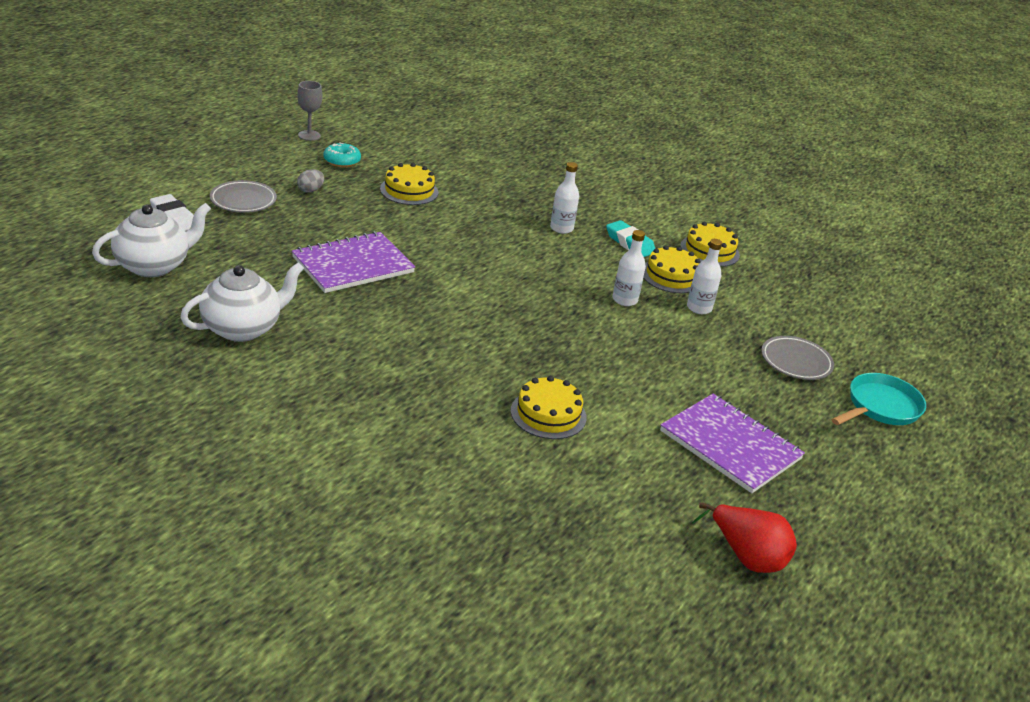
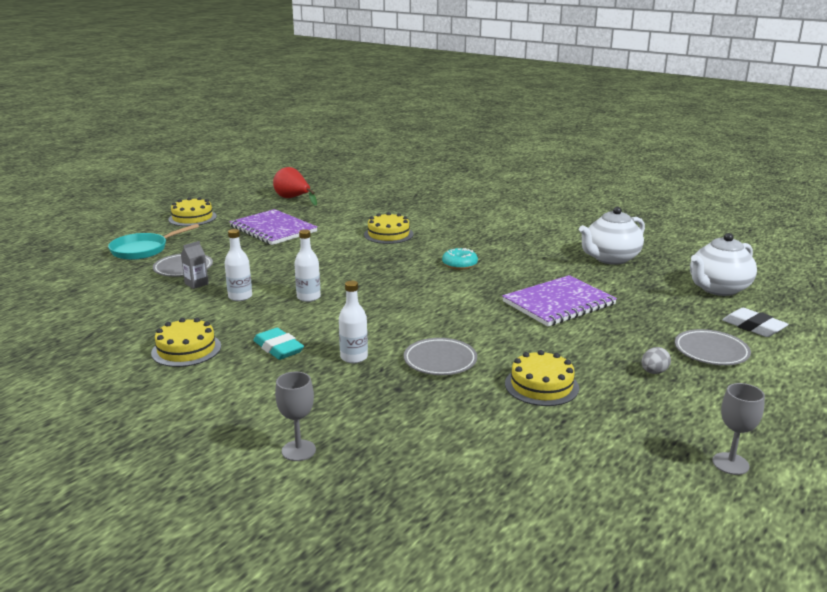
camera: 175 degrees left, 10 degrees down
turquoise donut [323,142,361,167] -> turquoise donut moved to [442,248,478,270]
yellow cake [643,245,701,293] -> yellow cake moved to [168,197,217,226]
none -> grey carton [181,241,209,289]
none -> grey goblet [275,372,316,461]
none -> grey plate [404,338,477,375]

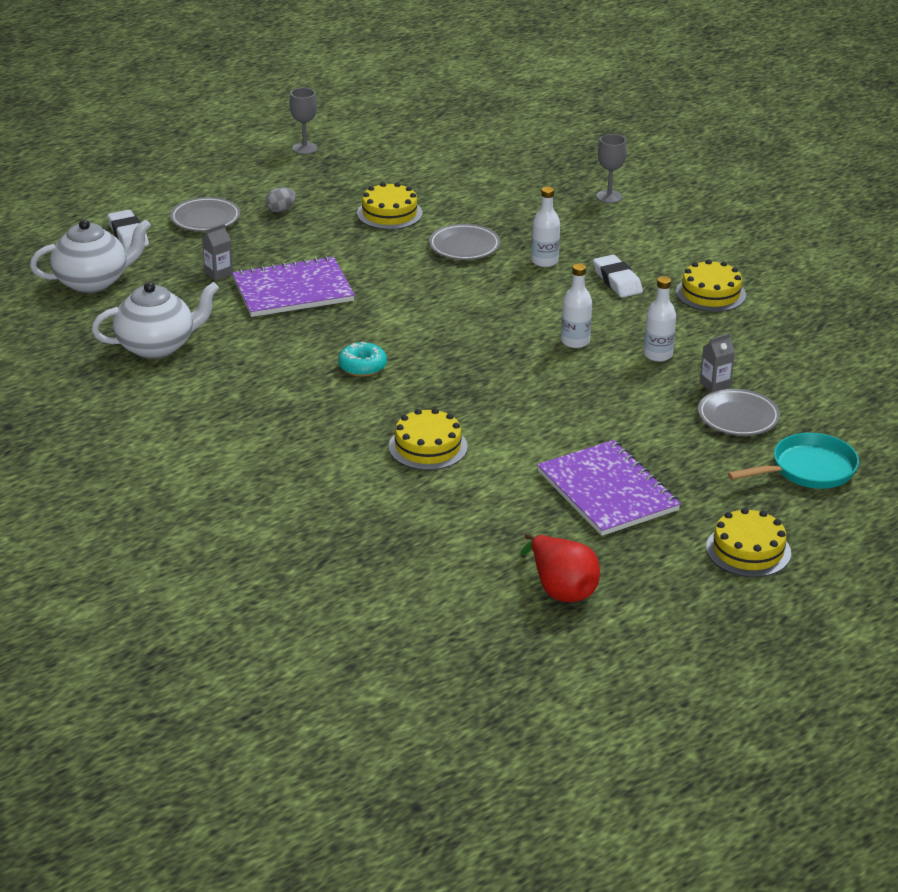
camera: 165 degrees left, 10 degrees up
turquoise eraser [253,328,304,360] -> white eraser [593,255,643,298]
none -> grey carton [202,224,233,281]

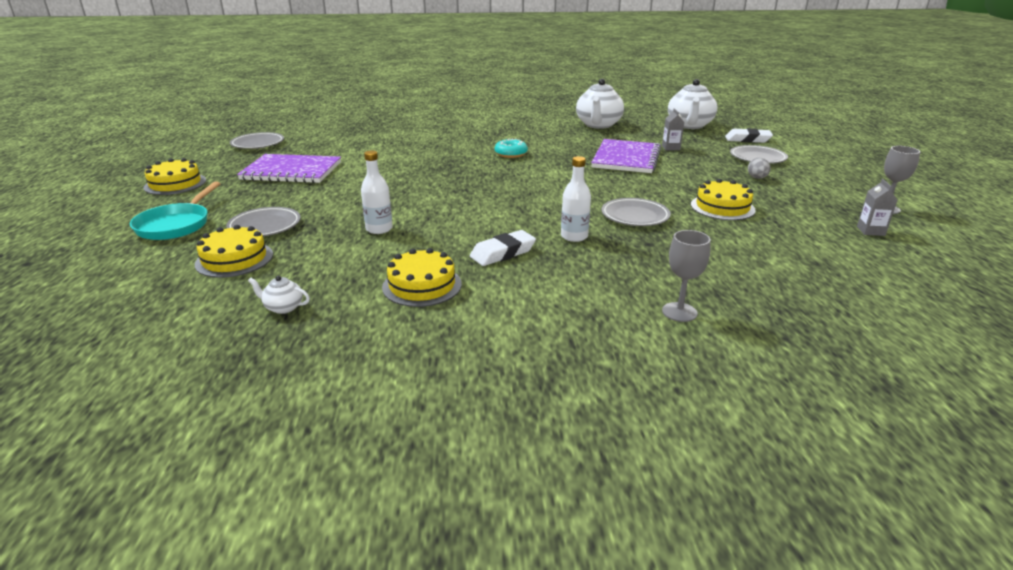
camera: 125 degrees right, 5 degrees down
yellow cake [389,408,468,470] -> yellow cake moved to [194,225,273,278]
red pear [521,533,600,602] -> grey plate [230,132,284,149]
white bottle [561,263,592,348] -> none
white eraser [593,255,643,298] -> white eraser turned 45 degrees counterclockwise [470,230,536,266]
grey carton [700,333,735,393] -> grey carton moved to [857,179,897,236]
none -> white teapot [248,275,310,314]

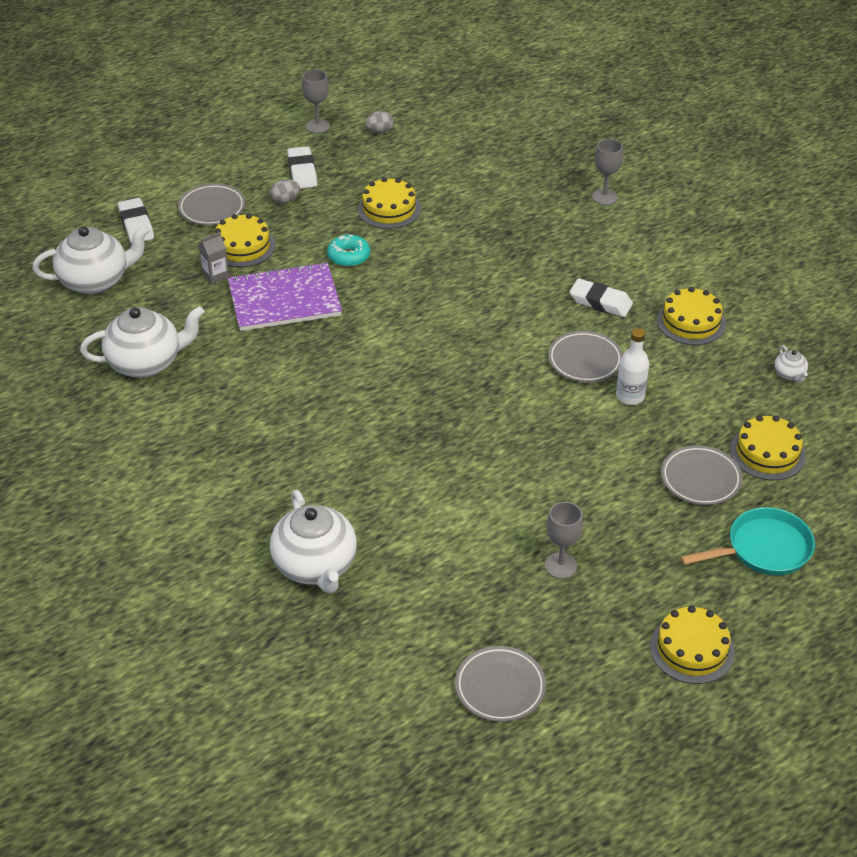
camera: 120 degrees left, 15 degrees up
purple notebook [237,154,341,183] -> grey goblet [545,502,583,579]
turquoise donut [494,138,528,158] -> turquoise donut moved to [327,234,370,267]
white bottle [561,156,591,242] -> none
grey plate [601,198,671,226] -> grey plate moved to [548,331,623,382]
grey carton [857,179,897,236] -> grey egg [365,111,394,133]
none -> yellow cake [214,214,275,267]
none -> white teapot [270,490,357,594]
none -> white eraser [287,146,317,189]

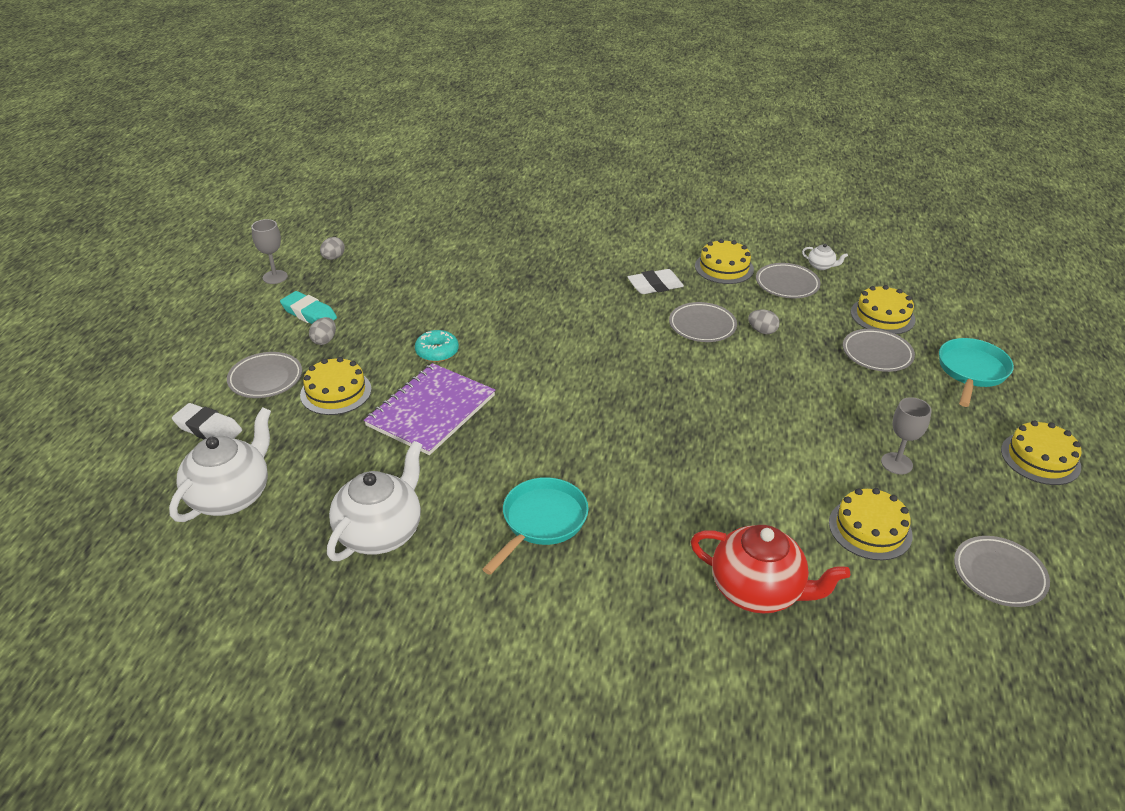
camera: 45 degrees left, 5 degrees down
grey carton [199,232,229,284] -> none
white teapot [270,490,357,594] -> red teapot [691,525,850,614]
white eraser [287,146,317,189] -> turquoise eraser [280,291,337,324]
yellow cake [358,177,421,229] -> yellow cake moved to [829,488,913,560]
grey goblet [592,139,623,205] -> none
white bottle [616,328,649,405] -> grey egg [748,310,780,334]
none -> turquoise pan [482,477,589,575]
none -> grey plate [756,263,821,298]

